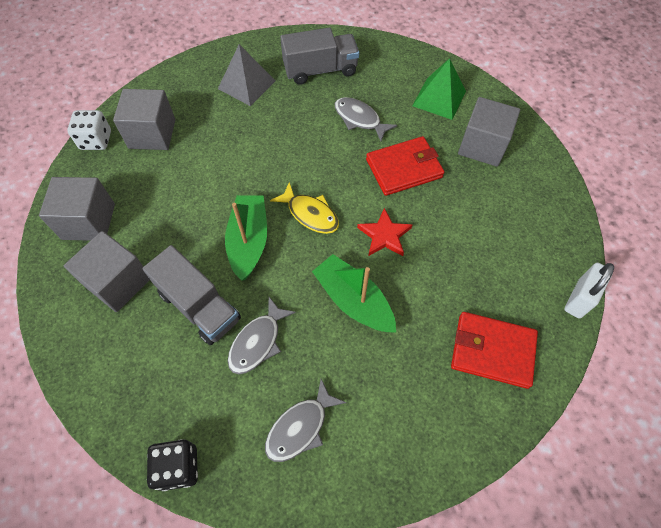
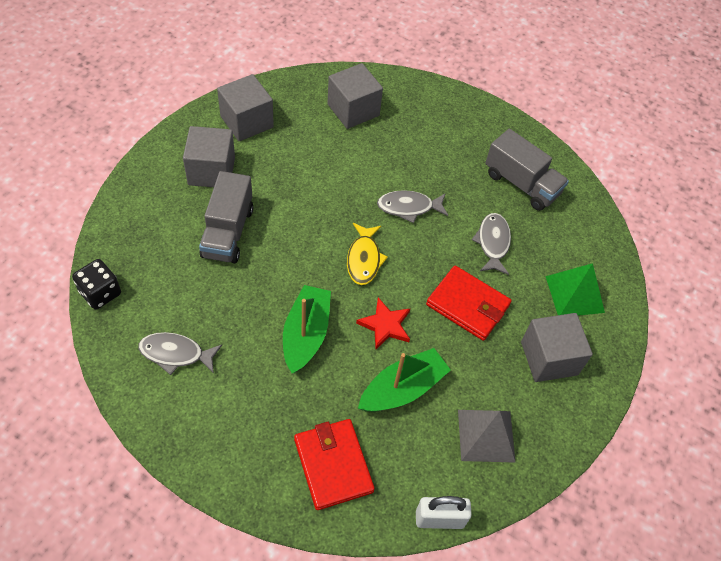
camera: 50 degrees right, 5 degrees down
white dice [67,110,111,150] -> none
grey pyramid [218,44,275,106] -> grey pyramid moved to [458,410,516,463]
green boat [225,195,267,281] -> green boat moved to [358,348,451,412]
grey fish [228,297,296,374] -> grey fish moved to [377,190,448,223]

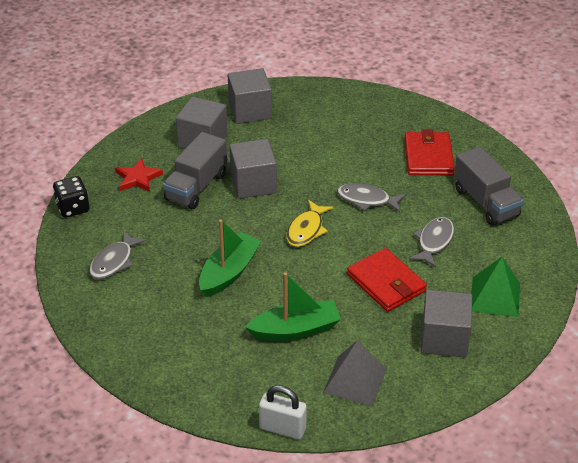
camera: 25 degrees right, 15 degrees down
grey fish [138,332,222,375] -> grey fish turned 90 degrees counterclockwise [89,230,147,279]
red wallet [294,419,375,510] -> red wallet moved to [404,130,455,175]
grey cube [327,63,383,129] -> grey cube moved to [229,139,277,199]
red star [356,297,410,349] -> red star moved to [115,158,163,192]

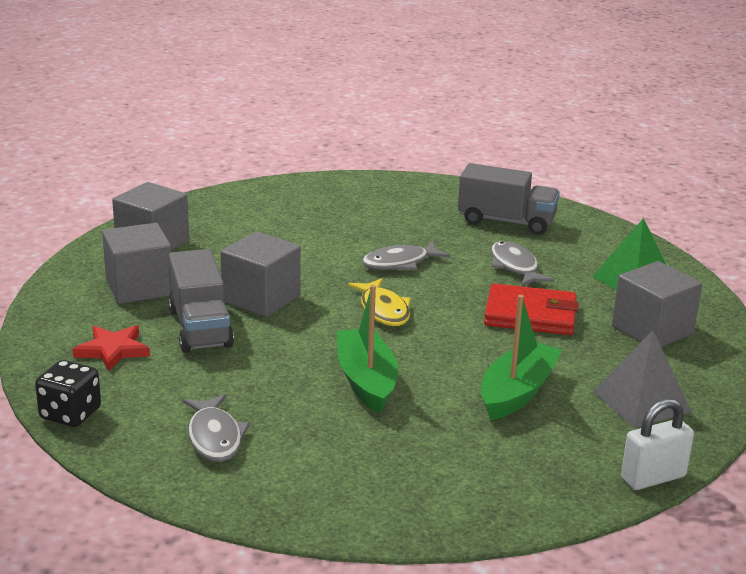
camera: 45 degrees left, 15 degrees down
red wallet [404,130,455,175] -> none

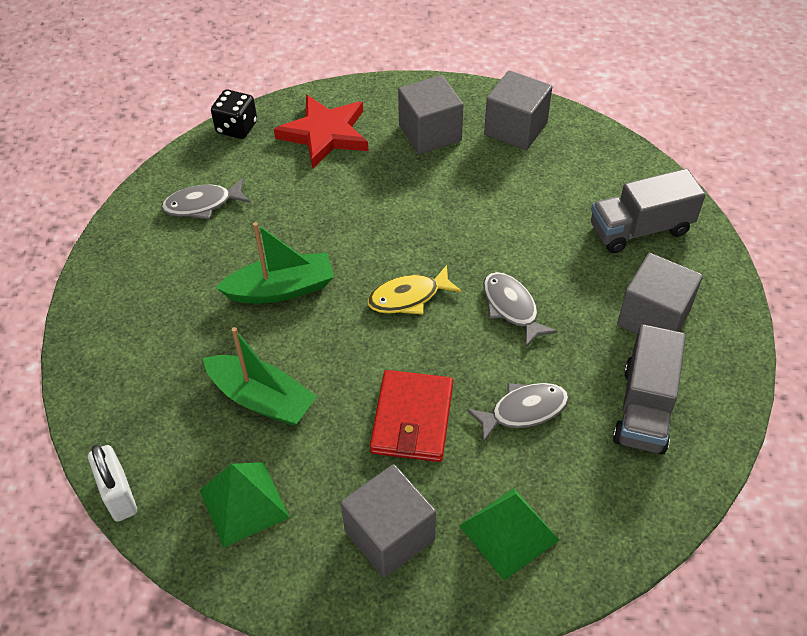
camera: 90 degrees right, 25 degrees up
red star [73,325,150,371] -> red star [274,95,369,169], size x1.63
grey truck [168,249,234,353] -> grey truck moved to [591,168,706,253]
grey cube [221,231,301,317] -> grey cube moved to [617,253,703,334]
grey pyramid [593,330,692,428] -> green pyramid [200,462,290,548]

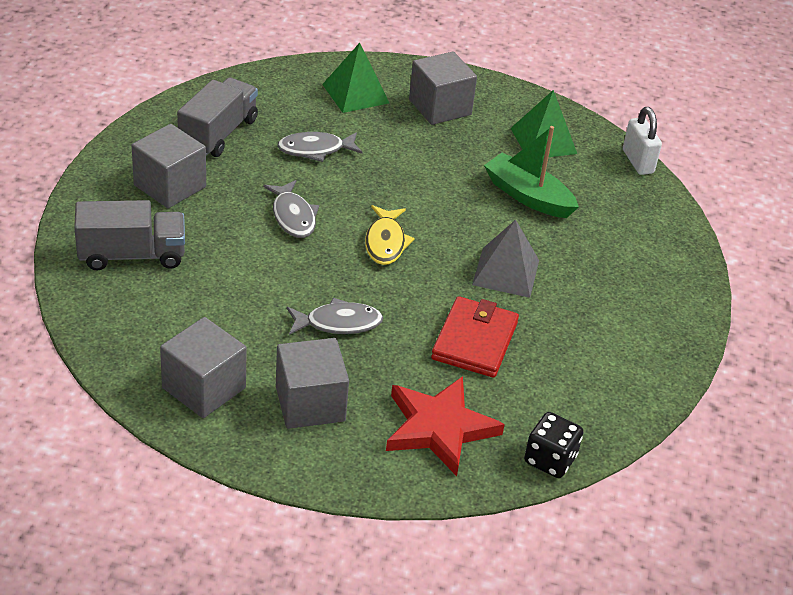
camera: 175 degrees left, 10 degrees down
grey fish [161,178,250,220] -> grey fish moved to [287,298,383,335]
green boat [216,222,334,303] -> grey pyramid [472,220,539,298]
yellow fish [367,265,462,315] -> yellow fish turned 105 degrees clockwise [365,205,414,265]
red wallet [370,370,453,462] -> red wallet moved to [431,296,519,378]

